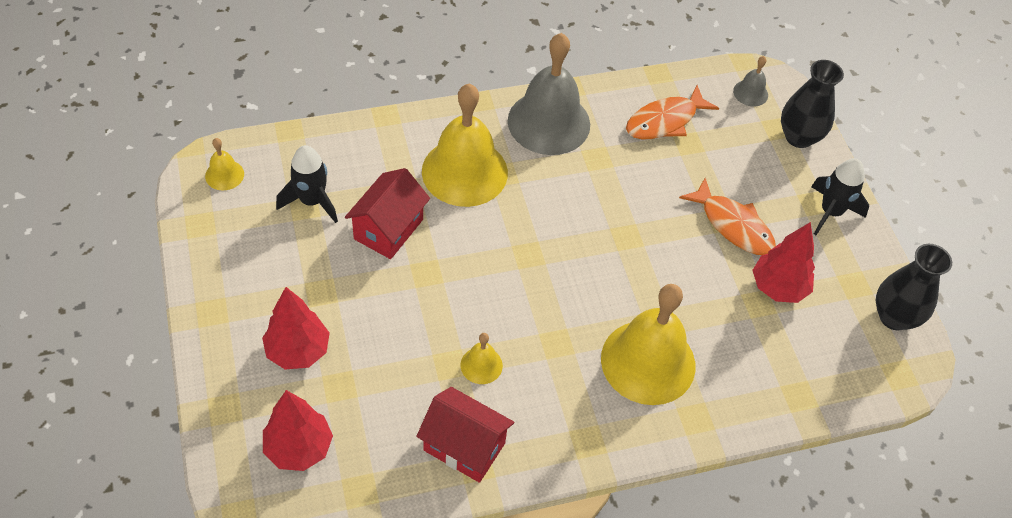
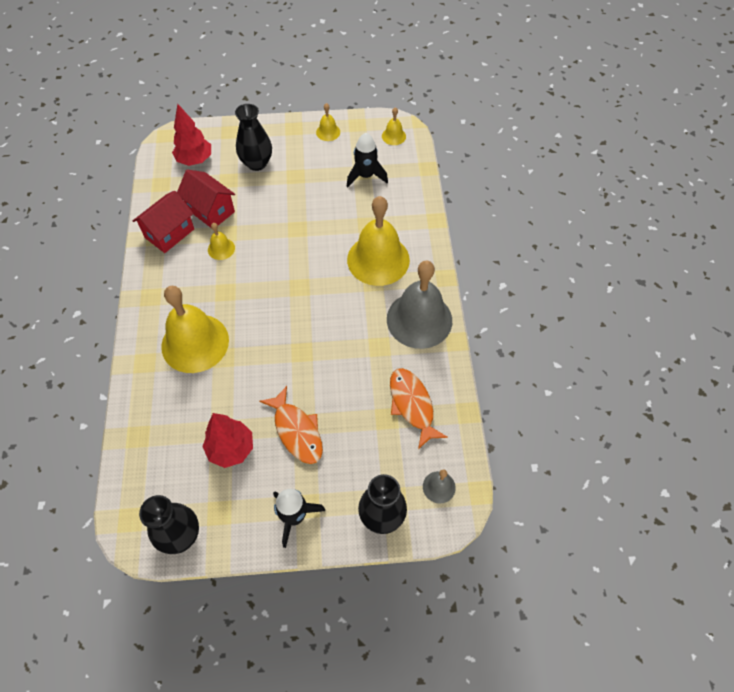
camera: 105 degrees right, 5 degrees up
red tree [262,287,330,369] -> black vase [235,104,272,171]
red house [345,168,430,259] -> red house moved to [177,169,235,228]
orange fish [679,178,776,255] -> orange fish turned 90 degrees counterclockwise [259,386,323,464]
none -> yellow bell [316,103,340,141]

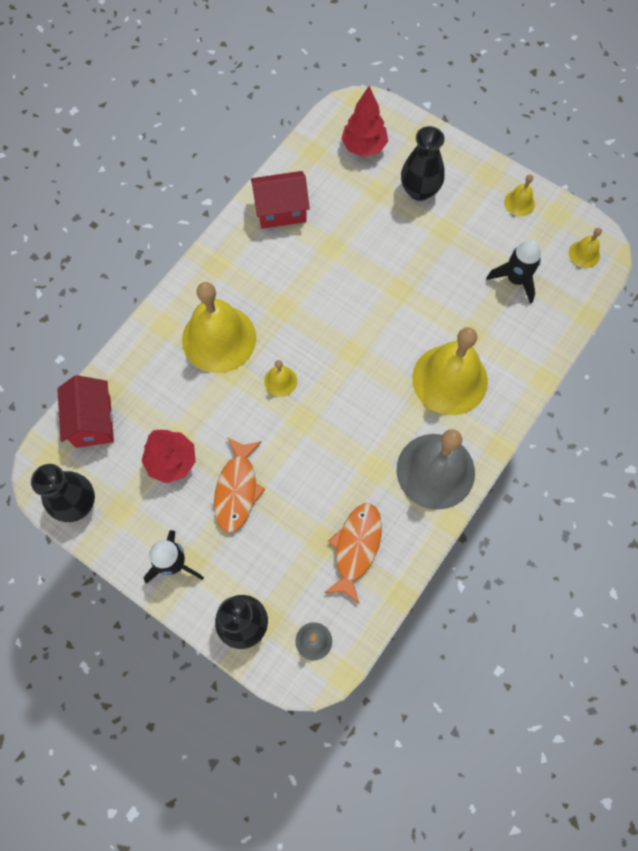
camera: 40 degrees right, 10 degrees up
red house [177,169,235,228] -> red house moved to [57,375,114,448]
yellow bell [208,223,235,260] -> yellow bell moved to [264,360,297,397]

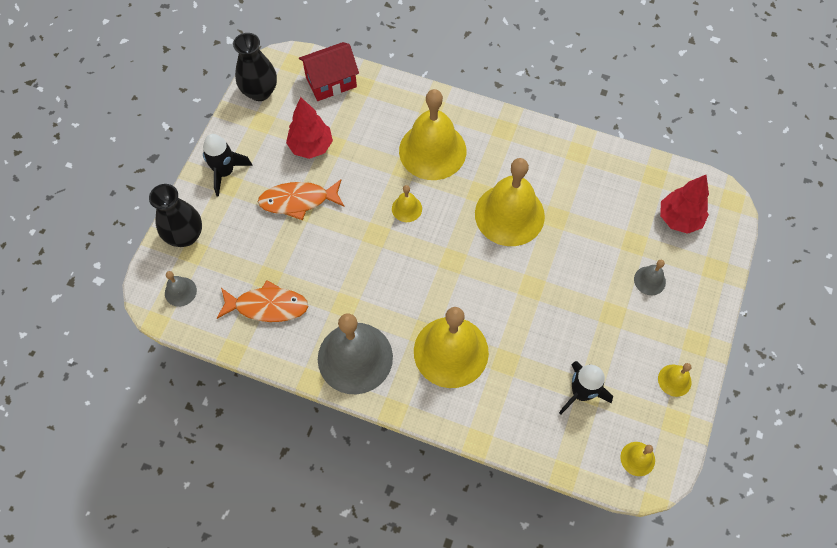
camera: 75 degrees right, 5 degrees down
red house [251,171,310,229] -> none
black vase [401,126,445,201] -> grey bell [634,260,666,295]
none -> yellow bell [475,158,545,246]

